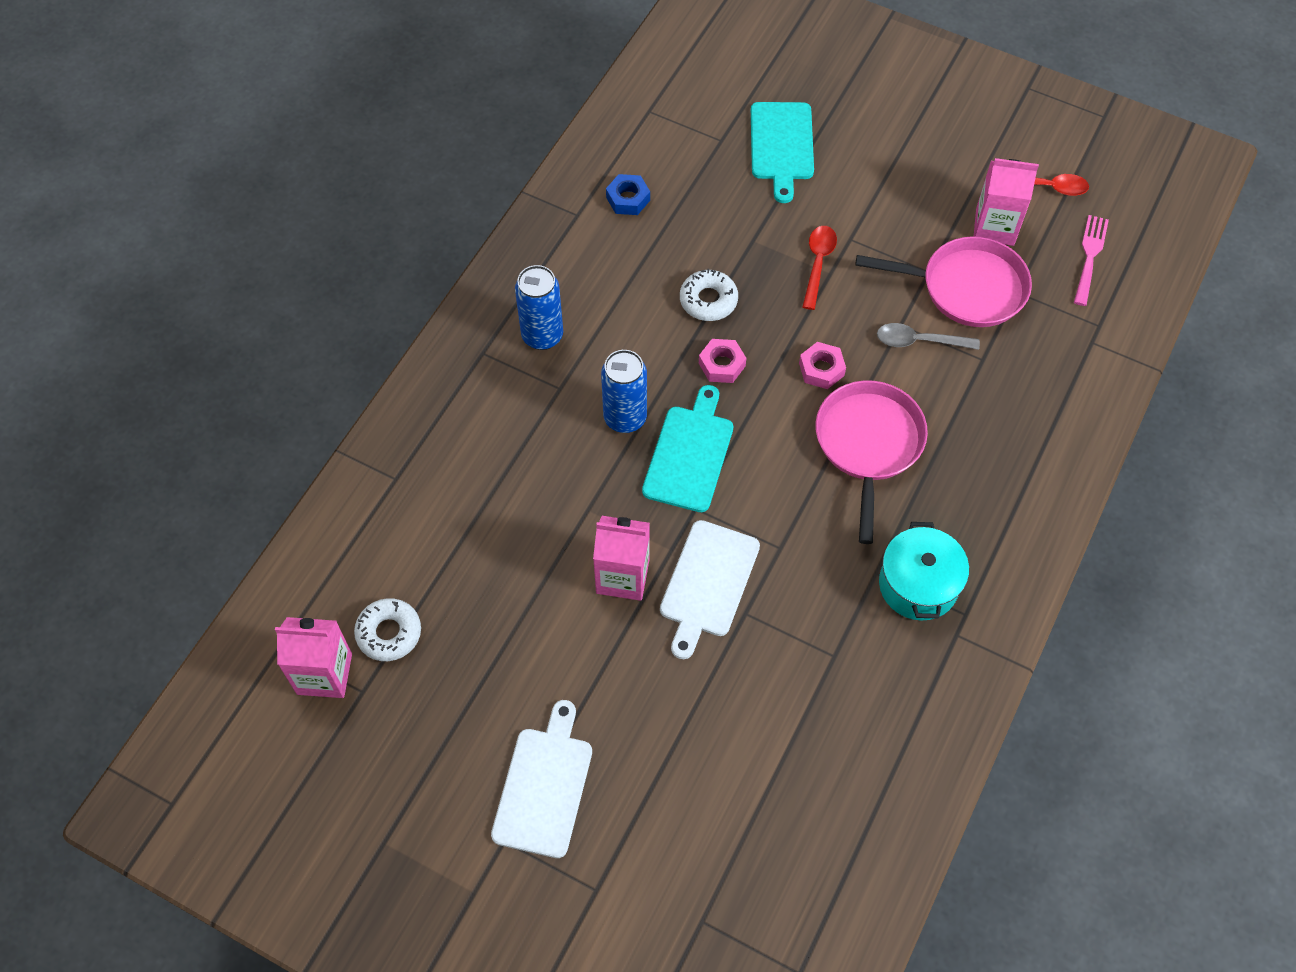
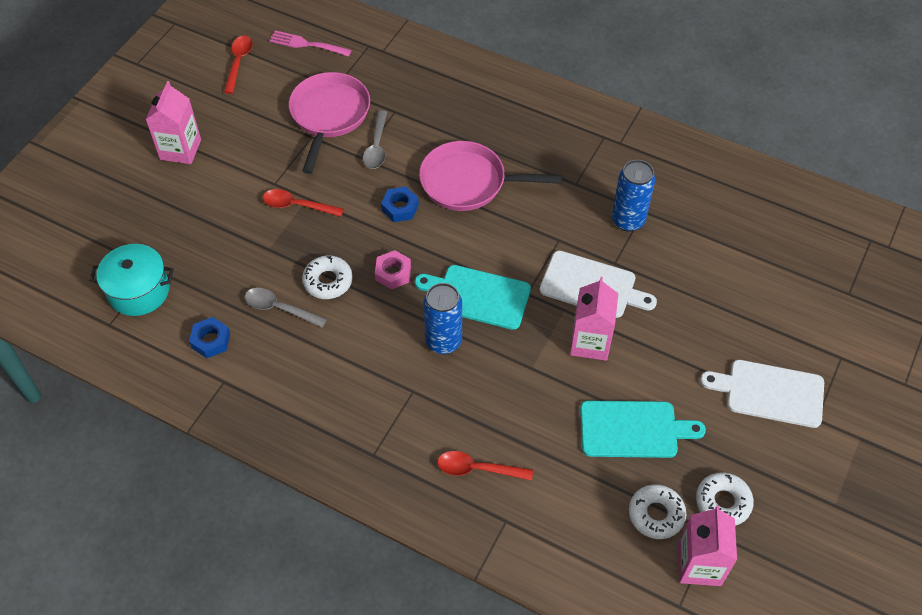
camera: 90 degrees left, 5 degrees down
blue can [515,265,563,350] -> blue can moved to [612,160,655,232]
turquoise cutting board [751,102,814,203] -> turquoise cutting board moved to [580,401,706,458]
pink nut [799,342,846,389] -> blue nut [381,187,419,222]
turquoise pot [879,522,969,620] -> turquoise pot moved to [90,244,174,316]
pink carton [974,158,1039,246] -> pink carton moved to [146,81,201,164]
none -> grey spoon [245,288,327,328]
none -> red spoon [437,451,533,481]
none -> white donut [696,472,754,526]

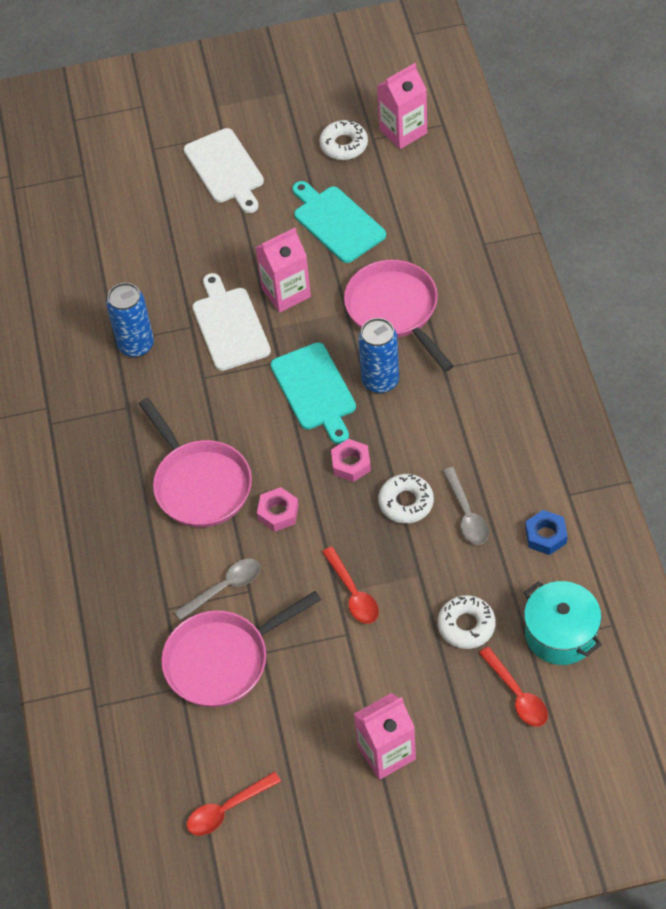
camera: 125 degrees left, 0 degrees up
pink fork [269,31,352,57] -> none
blue nut [381,187,419,222] -> pink nut [257,487,299,532]
red spoon [437,451,533,481] -> red spoon moved to [479,647,548,727]
white donut [629,484,686,539] -> white donut moved to [438,595,496,649]
none -> pink pan [344,260,454,372]

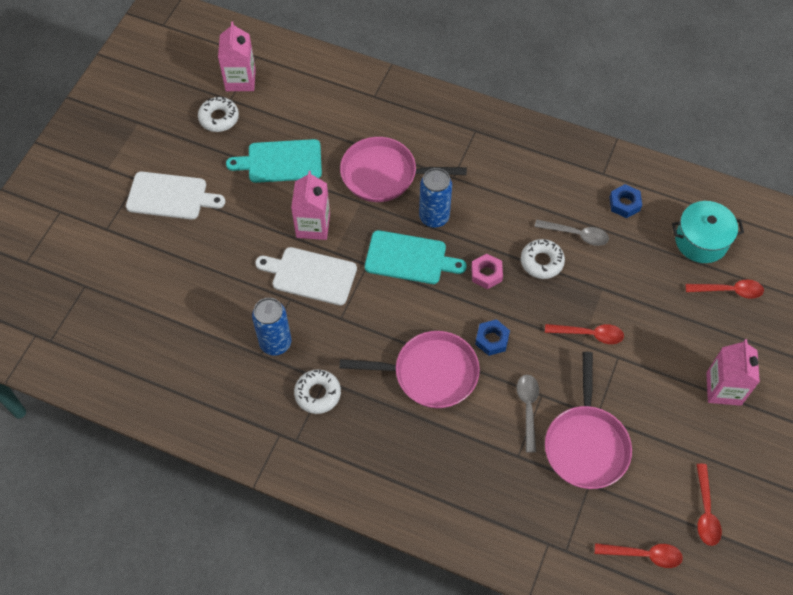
camera: 60 degrees left, 5 degrees up
pink nut [257,487,299,532] -> blue nut [475,319,510,356]
white donut [438,595,496,649] -> white donut moved to [294,369,341,414]
none -> red spoon [595,543,683,568]

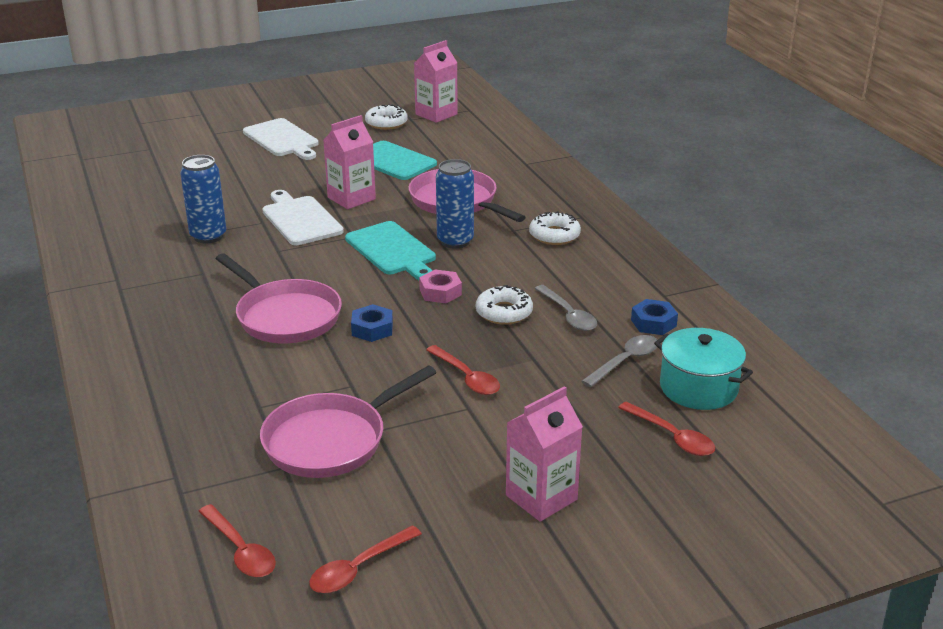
camera: 45 degrees right, 30 degrees down
white donut [294,369,341,414] -> white donut moved to [529,211,581,245]
grey spoon [517,375,539,453] -> grey spoon moved to [581,335,657,387]

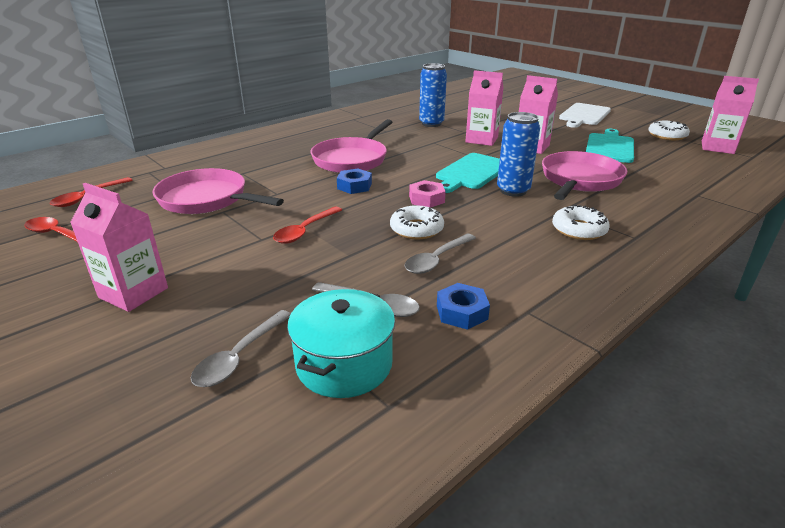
camera: 70 degrees right, 0 degrees up
white cutting board [262,190,344,245] -> pink carton [465,70,504,146]
red spoon [618,401,715,456] -> grey spoon [191,310,291,387]

